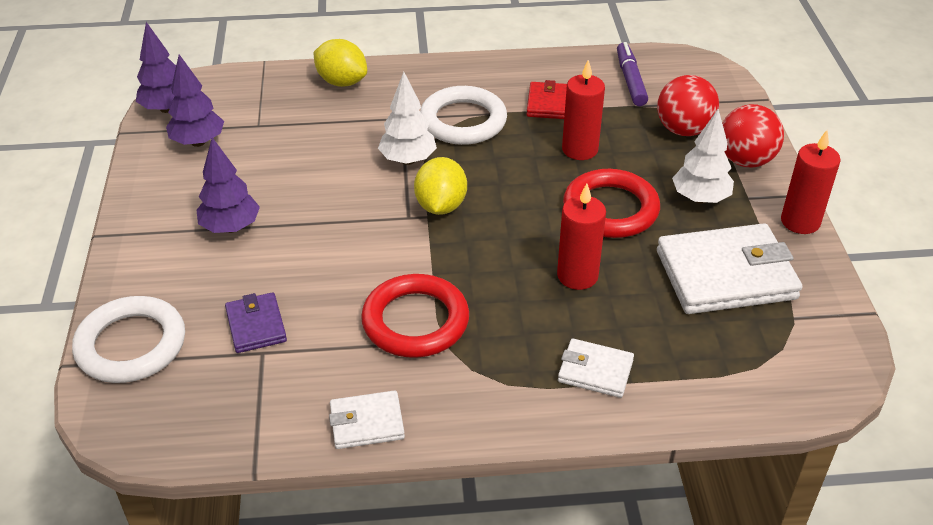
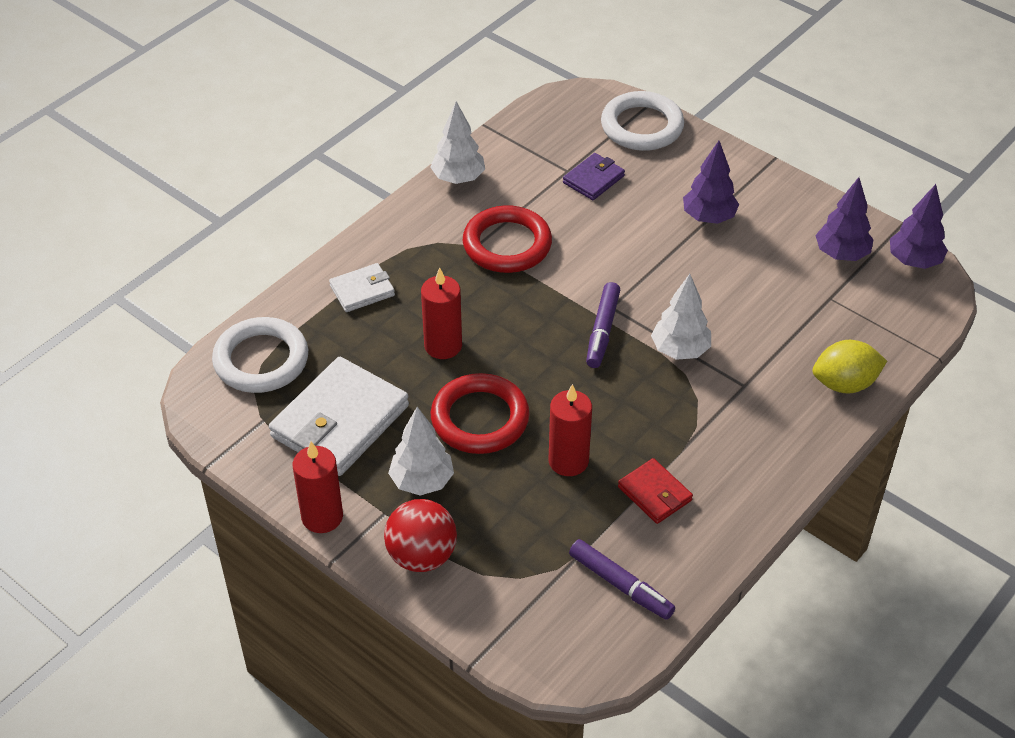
camera: 135 degrees right, 5 degrees up
purple wallet [225,292,287,353] -> purple wallet turned 75 degrees counterclockwise [563,153,625,200]
white wallet [329,390,405,449] -> white tree [430,101,485,184]
yellow lemon [414,157,467,215] -> purple marker [586,282,620,368]
white ring [420,86,507,145] -> white ring moved to [212,317,308,393]
red ball [657,75,719,136] -> none

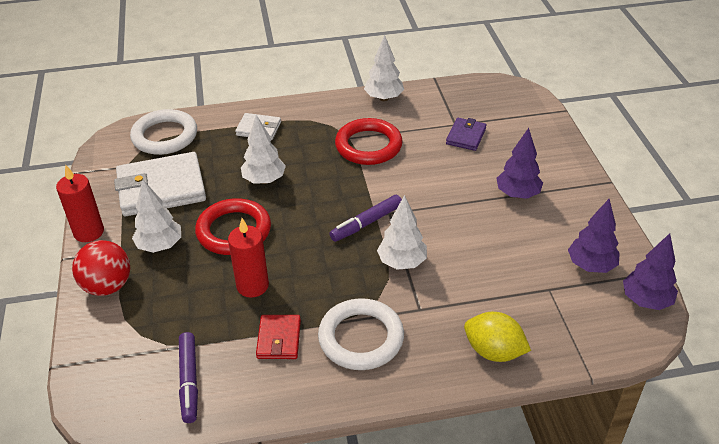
camera: 40 degrees right, 5 degrees down
red candle [421,267,462,359] -> white tree [241,115,286,184]
purple wallet [563,153,625,200] -> purple wallet turned 60 degrees counterclockwise [446,118,487,151]
white ring [601,91,684,151] -> white ring moved to [318,298,404,370]

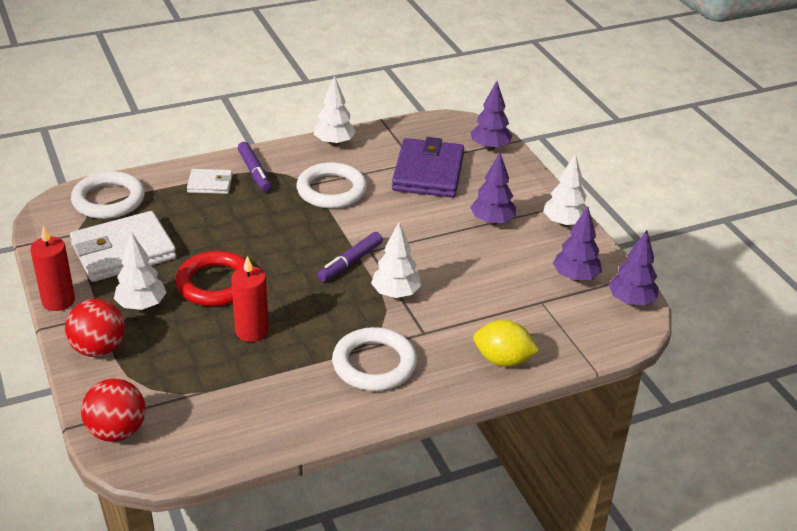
camera: 15 degrees left, 5 degrees down
purple marker [179,332,198,423] -> purple marker moved to [238,142,271,192]
white tree [241,115,286,184] -> white tree moved to [543,153,587,227]
red wallet [256,315,301,359] -> none
red ring [335,118,403,165] -> white ring [296,162,367,209]
purple wallet [446,118,487,151] -> purple wallet [392,137,464,198], size x1.95
none -> red ball [81,378,146,442]
none -> purple tree [470,81,513,150]

